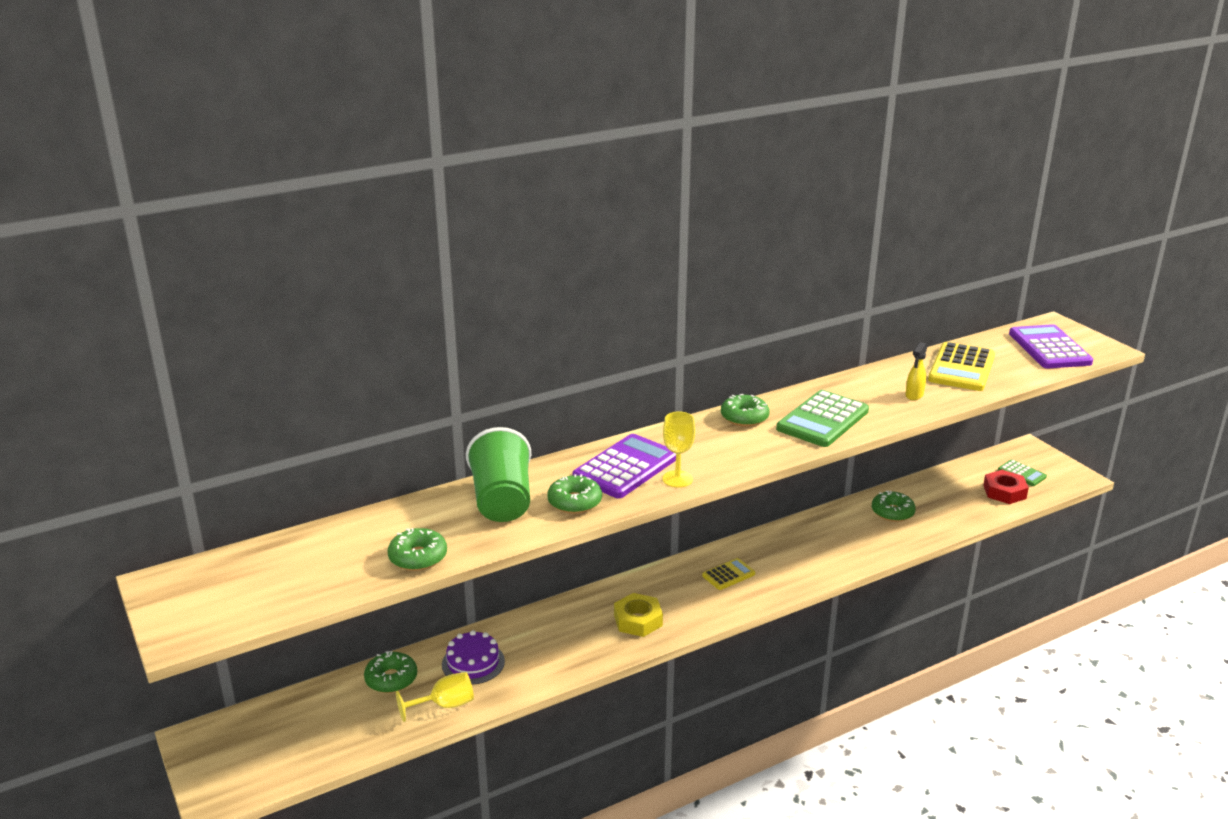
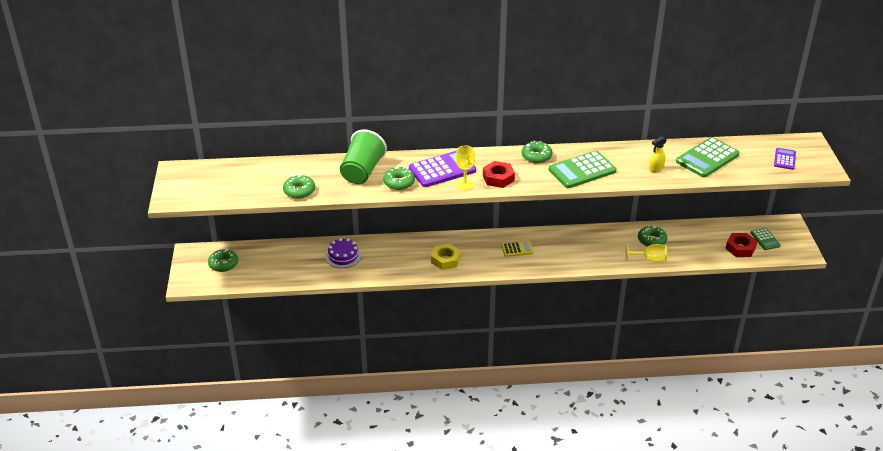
camera: 25 degrees right, 10 degrees up
green donut [364,651,417,693] -> green donut moved to [208,248,238,272]
yellow goblet [396,672,474,722] -> yellow goblet moved to [625,244,667,262]
yellow calculator [928,342,995,391] -> green calculator [676,137,740,177]
purple calculator [1009,324,1093,368] -> purple calculator [774,148,796,170], size x0.53
none -> red nut [483,161,515,188]

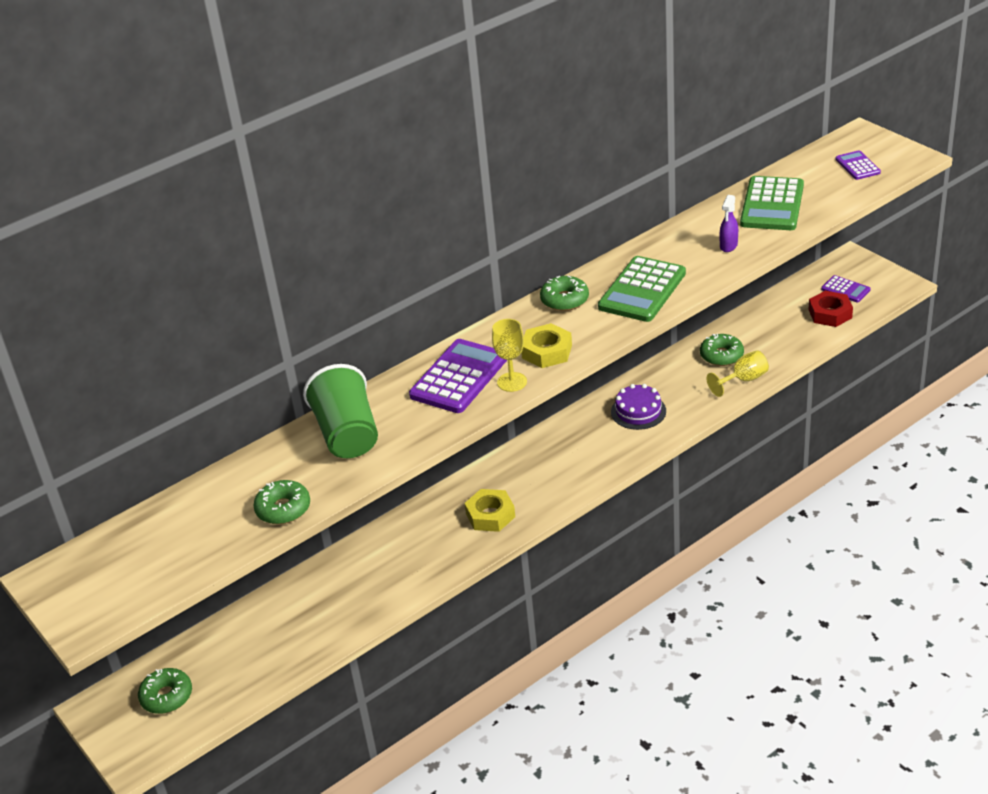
camera: 30 degrees left, 0 degrees up
purple cake [325,238,361,268] -> purple cake moved to [611,384,666,430]
green donut [383,167,415,190] -> none
red nut [483,161,515,188] -> yellow nut [521,323,572,368]
yellow calculator [501,241,534,257] -> none
yellow spray bottle [649,136,667,173] -> purple spray bottle [720,195,738,252]
green calculator [751,228,781,250] -> purple calculator [821,275,871,303]

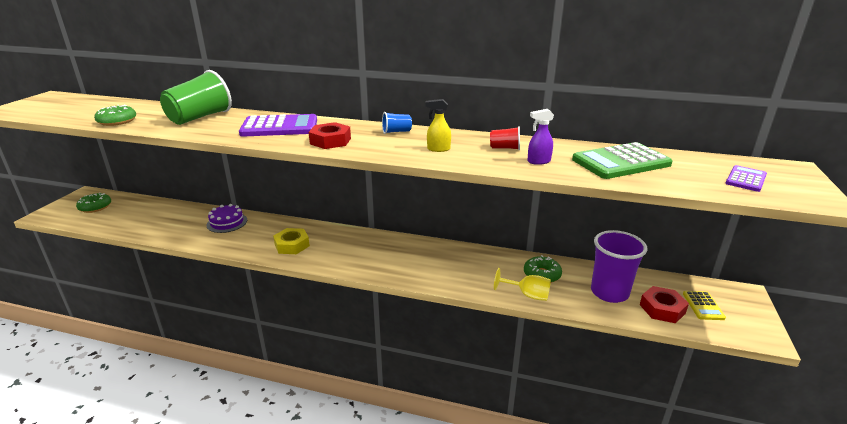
camera: 50 degrees right, 10 degrees down
yellow goblet [492,319,527,392] -> none
yellow nut [521,323,572,368] -> red nut [309,122,351,149]
green donut [540,276,589,311] -> blue cup [382,112,412,134]
green calculator [598,256,686,322] -> yellow spray bottle [426,99,451,152]
purple cake [611,384,666,430] -> purple cake moved to [207,204,247,233]
purple calculator [821,275,871,303] -> yellow calculator [683,291,726,320]
none -> red cup [490,126,520,150]
none -> purple cup [591,230,647,303]

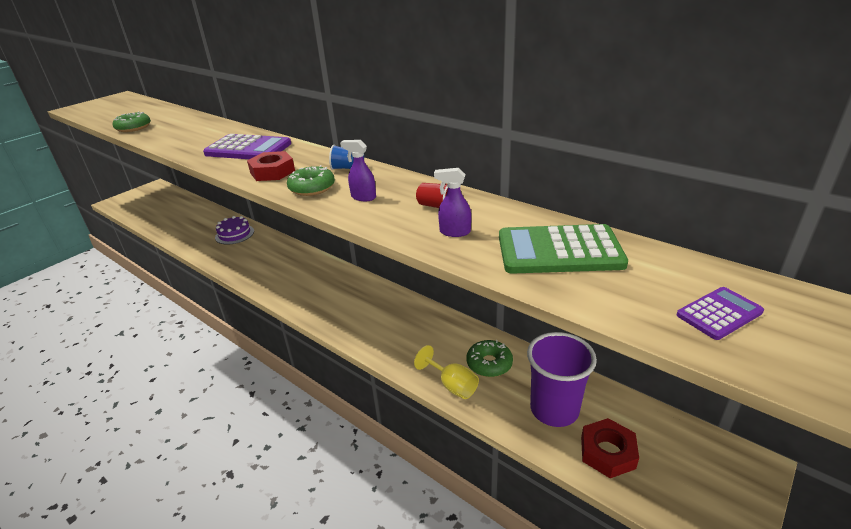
camera: 25 degrees right, 5 degrees up
green donut [76,192,111,213] -> green donut moved to [287,165,335,196]
green cup [160,70,232,125] -> none
yellow nut [273,228,310,254] -> none
yellow spray bottle [426,99,451,152] -> purple spray bottle [340,140,376,201]
yellow calculator [683,291,726,320] -> none

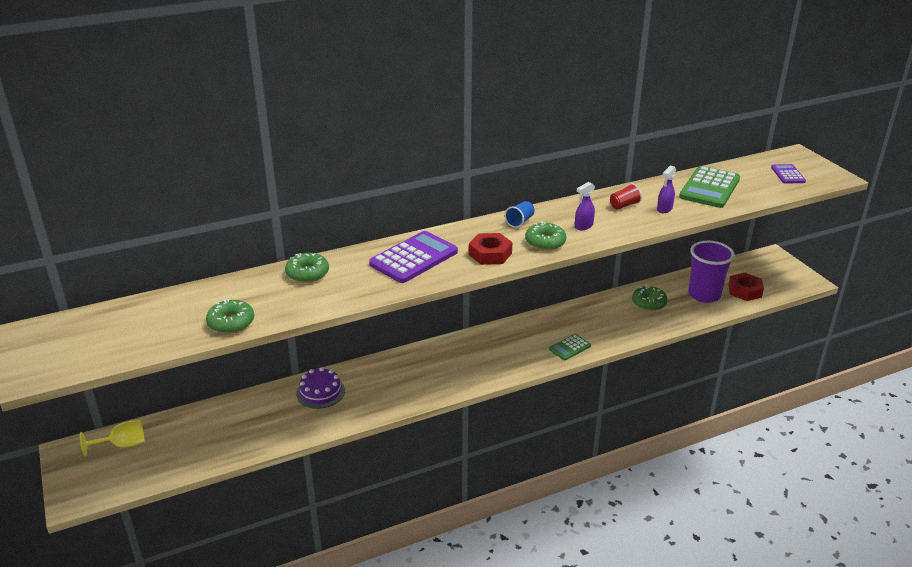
camera: 65 degrees left, 0 degrees up
yellow goblet [414,345,479,399] -> yellow goblet moved to [80,420,145,457]
none -> green donut [285,253,329,283]
none -> green calculator [549,334,591,360]

